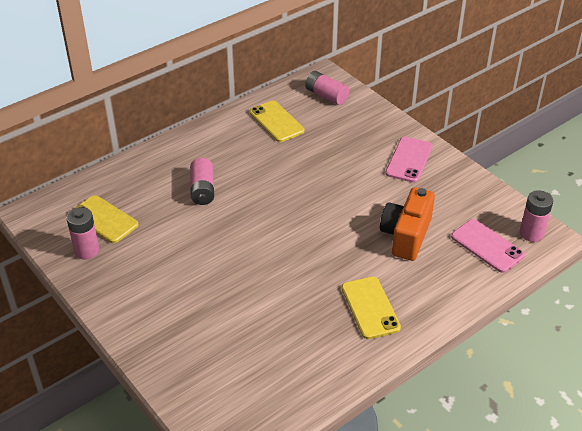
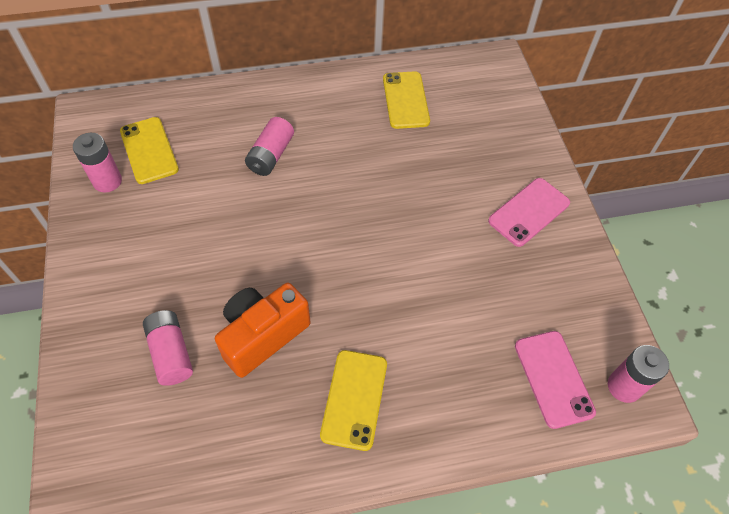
camera: 25 degrees right, 15 degrees up
pink battery [305,71,349,105] -> pink battery moved to [143,310,193,386]
orange camera [380,187,435,261] -> orange camera moved to [215,283,310,378]

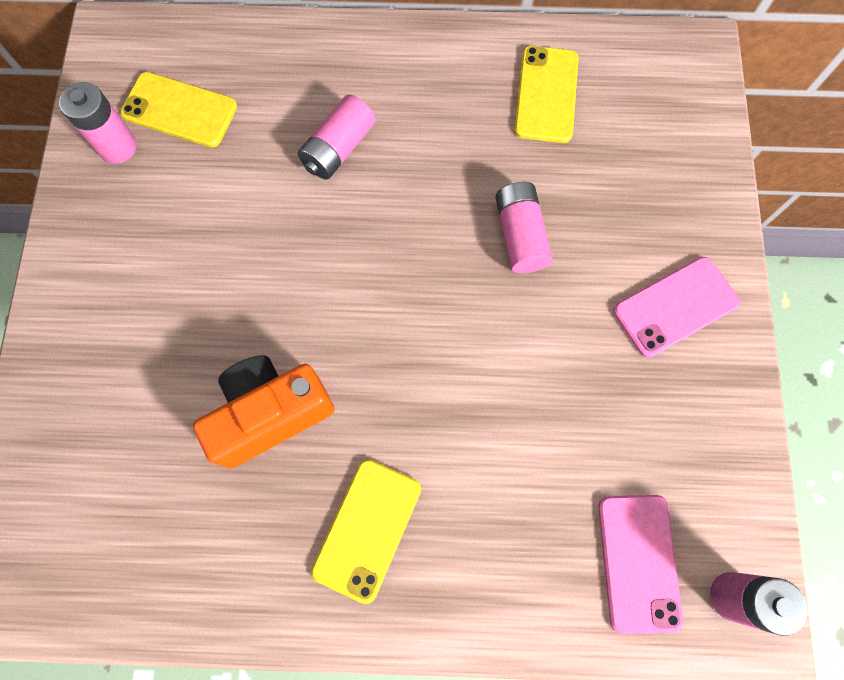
camera: 15 degrees right, 15 degrees up
yellow phone [120,117,179,184] -> yellow phone turned 60 degrees counterclockwise [120,72,237,147]
pink battery [143,310,193,386] -> pink battery moved to [495,182,553,273]

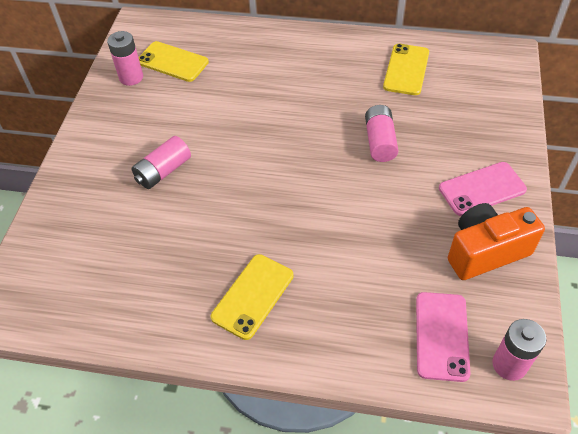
camera: 10 degrees right, 20 degrees down
orange camera [193,355,335,469] -> orange camera moved to [448,203,545,280]
pink battery [298,94,376,180] -> pink battery moved to [131,136,191,189]

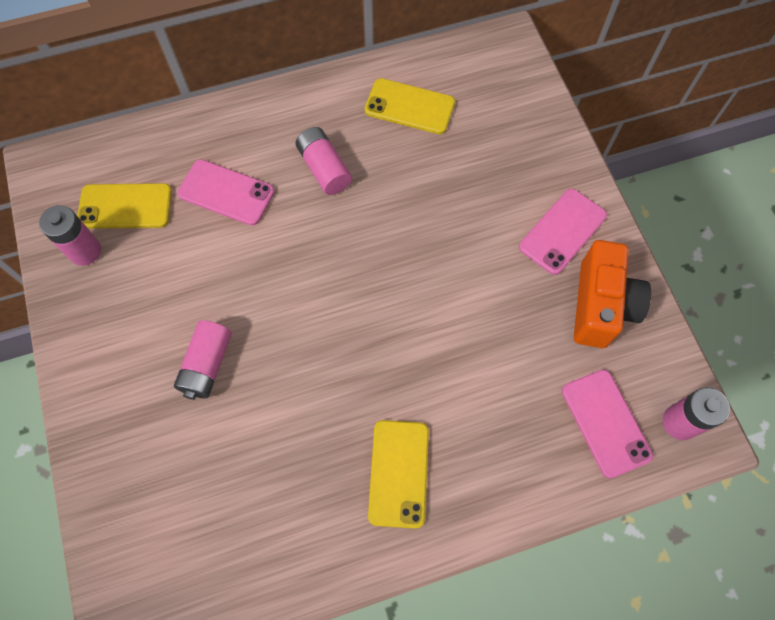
camera: 30 degrees left, 15 degrees up
pink battery [365,105,398,162] -> pink battery moved to [296,127,352,195]
yellow phone [383,44,429,95] -> yellow phone turned 60 degrees counterclockwise [365,78,455,134]
orange camera [448,203,545,280] -> orange camera turned 150 degrees clockwise [574,240,651,348]
none -> pink phone [178,160,275,226]

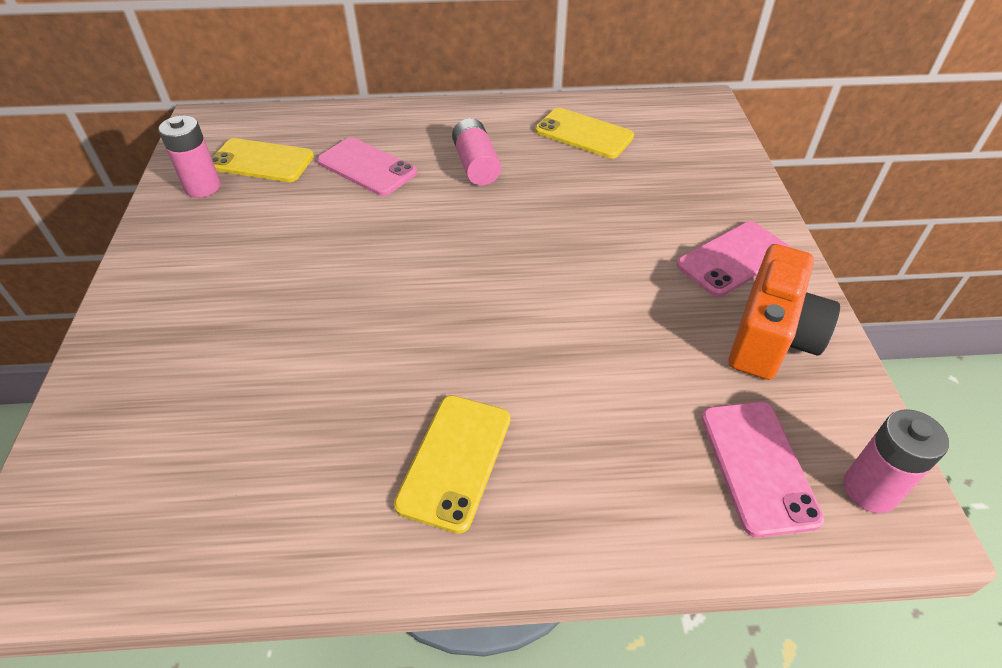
camera: 15 degrees right, 20 degrees down
pink battery [174,320,232,400] -> none

